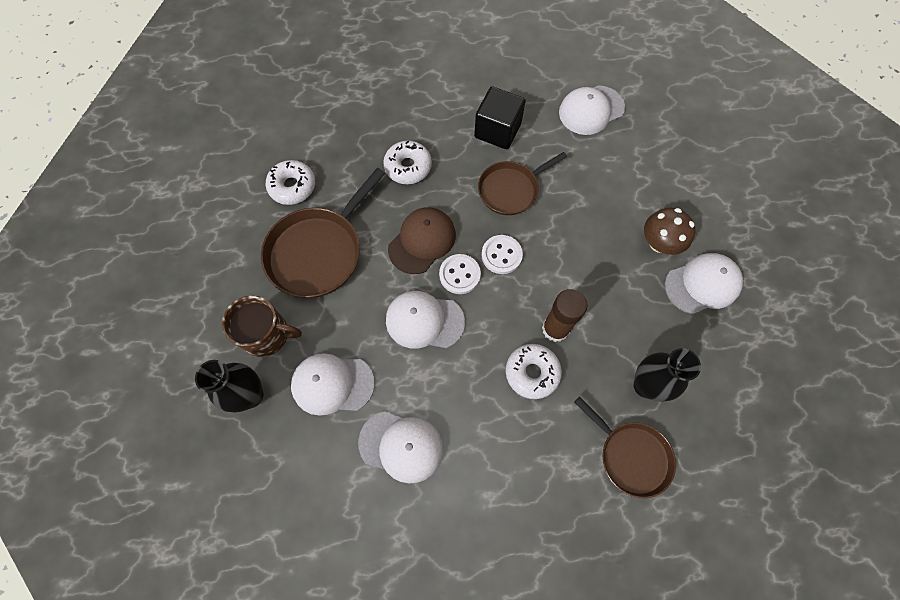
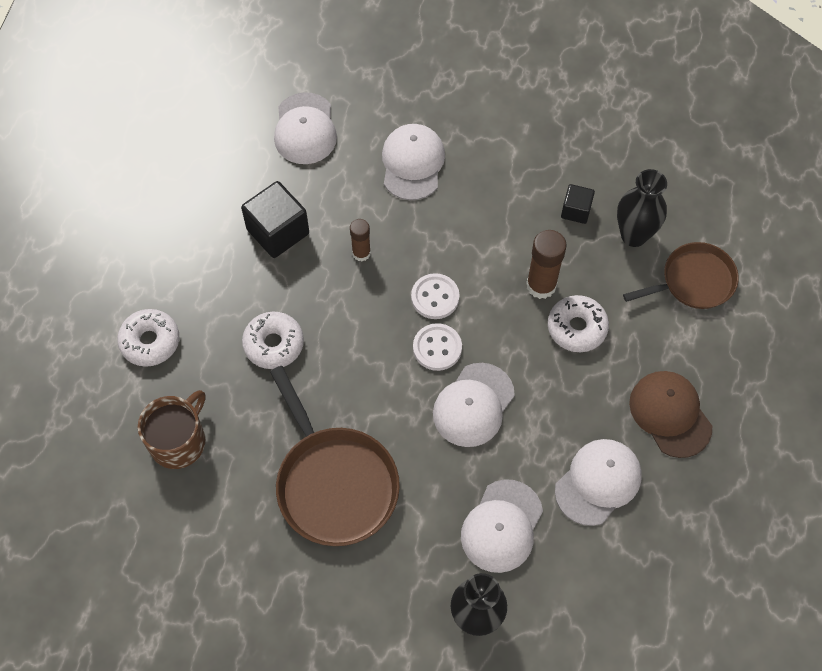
camera: 65 degrees left, 5 degrees down
brown mug [222,295,302,357] -> brown mug moved to [138,390,206,469]
white donut [266,160,315,205] -> white donut moved to [117,309,179,367]
brown cap [388,207,456,274] -> brown cap moved to [629,371,712,458]
brown pan [478,152,567,215] -> brown glue stick [350,219,371,261]
brown mushroom [644,208,695,255] -> none
white cap [665,253,743,314] -> white cap moved to [382,124,445,200]
none -> black cube [561,184,595,224]

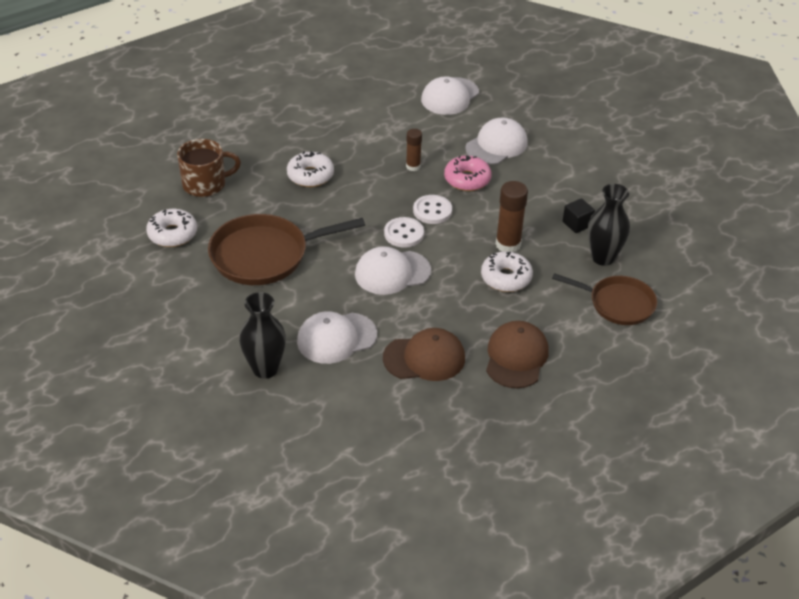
camera: 40 degrees right, 20 degrees down
white donut [117,309,179,367] -> white donut moved to [146,209,197,247]
black cube [241,181,309,258] -> none
brown pan [270,366,400,546] -> brown pan turned 60 degrees clockwise [208,214,365,285]
white cap [555,439,642,526] -> brown cap [383,328,465,381]
none -> pink donut [444,156,492,191]

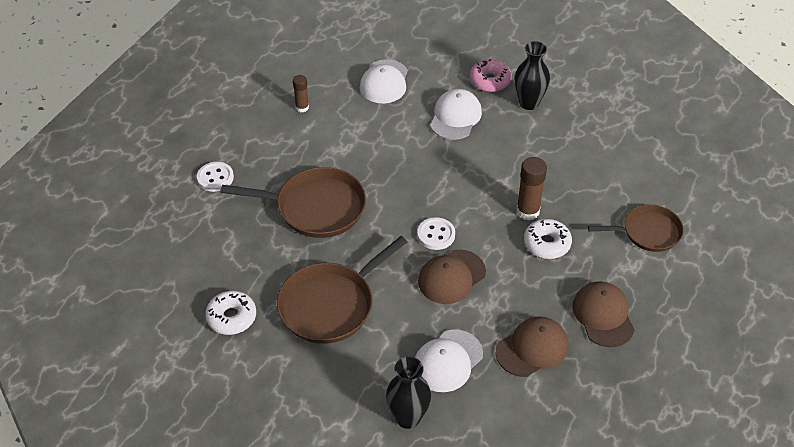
camera: 25 degrees left, 5 degrees up
brown mug [177,139,241,197] -> none
white donut [287,151,334,187] -> brown pan [221,167,366,238]
white cap [355,246,431,295] -> brown cap [418,250,486,304]
brown glue stick [406,129,422,171] -> brown glue stick moved to [293,75,309,112]
white button [413,195,452,224] -> white button moved to [197,162,234,192]
pink donut [444,156,492,191] -> pink donut moved to [470,59,512,92]
black cube [563,198,595,233] -> none
black vase [588,184,630,266] -> black vase moved to [515,41,550,110]

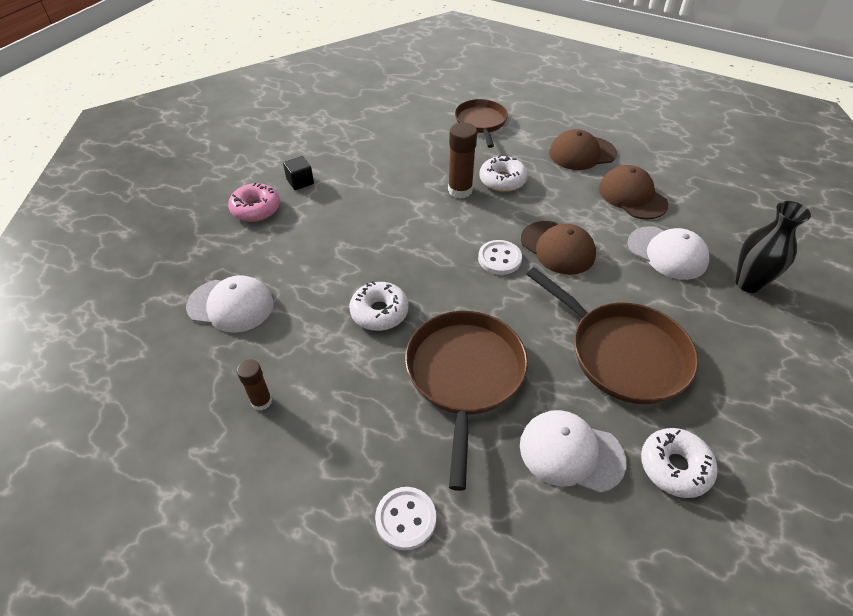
camera: 90 degrees left, 0 degrees up
white cap [430,89,482,140] -> white cap moved to [520,410,626,493]
black vase [515,41,550,110] -> black cube [283,156,314,190]
none -> white donut [349,281,409,331]

